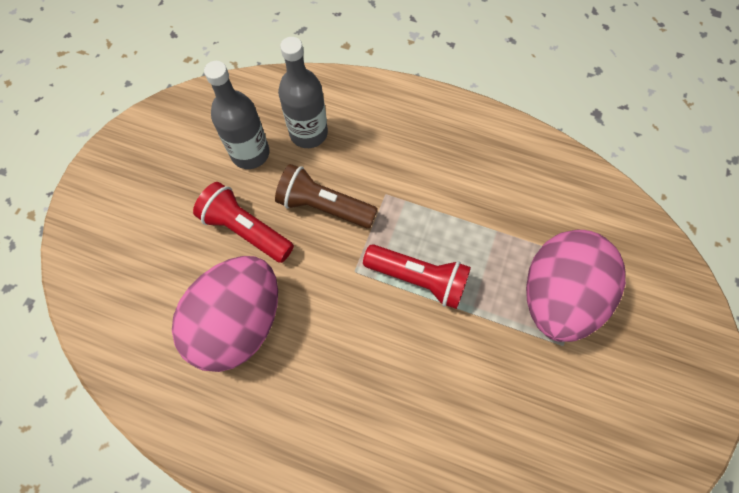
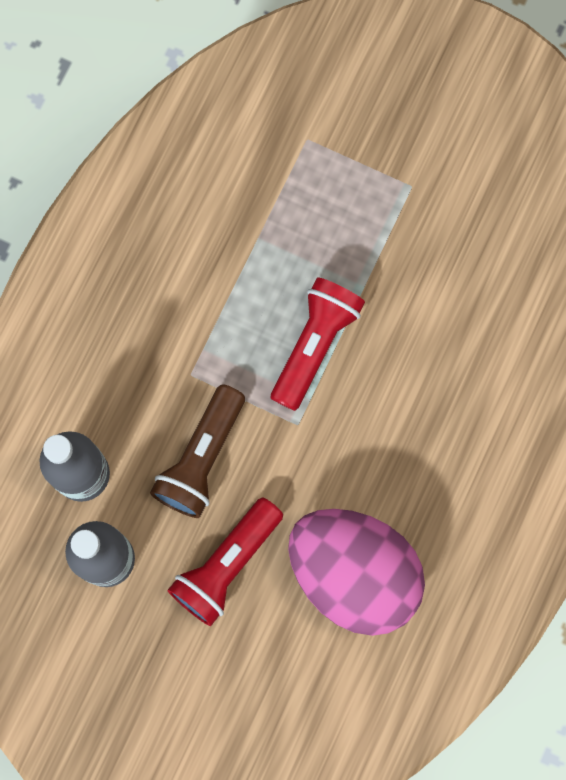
camera: 85 degrees left, 10 degrees up
pink egg [526,230,626,342] -> none

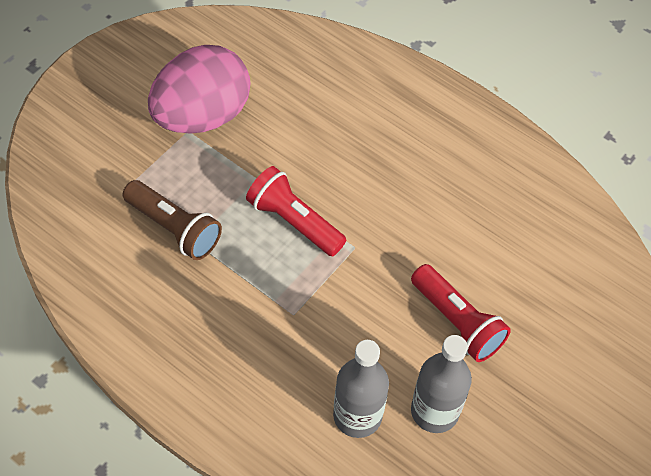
camera: 80 degrees left, 20 degrees down
brown flashlight [150,384,245,518] -> brown flashlight moved to [123,180,222,260]
pink egg [288,509,425,636] -> pink egg moved to [148,45,251,134]

